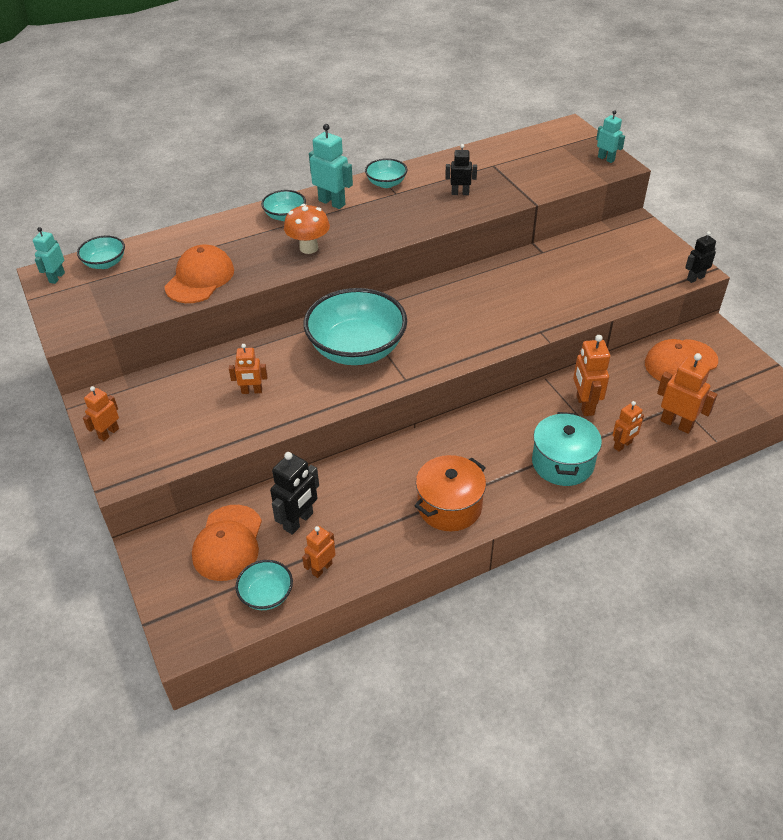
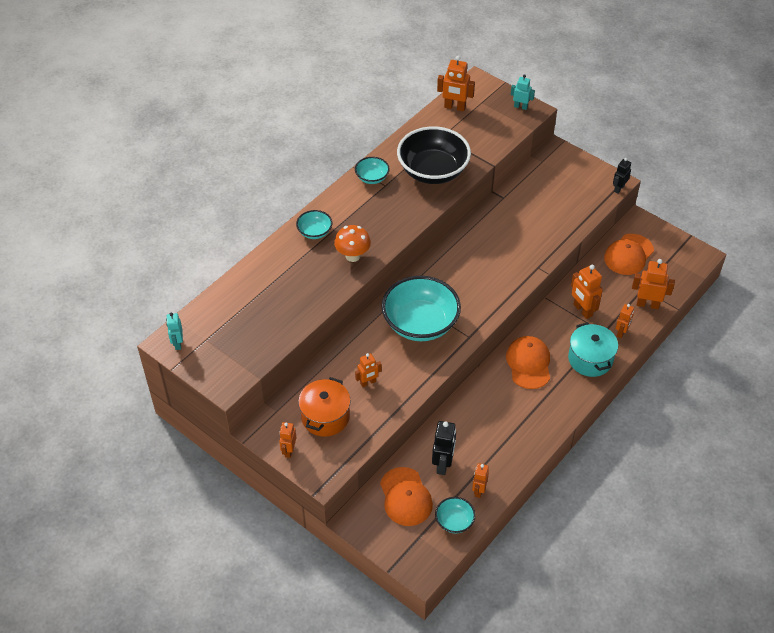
camera: 25 degrees left, 5 degrees up
turquoise bowl [77,235,125,269] -> none
orange cap [164,245,234,303] -> orange cap moved to [506,336,550,389]
turquoise robot [309,124,353,209] -> none
orange pot [415,455,486,531] -> orange pot moved to [298,377,351,437]
black robot [445,144,477,195] -> black bowl [397,126,471,184]
none -> orange robot [437,56,475,111]

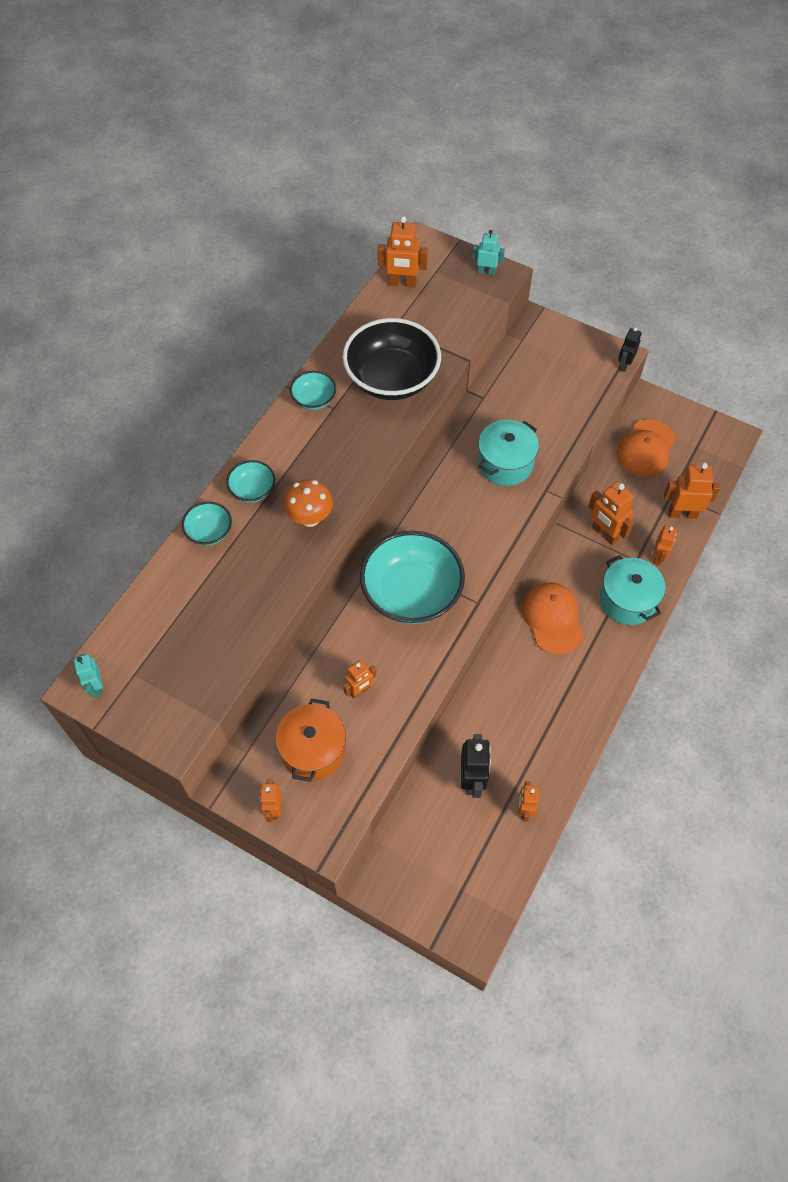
camera: 10 degrees left, 10 degrees up
orange cap [380,467,433,526] -> none
turquoise bowl [435,497,476,533] -> turquoise bowl moved to [182,502,232,546]
none -> turquoise pot [478,420,539,486]

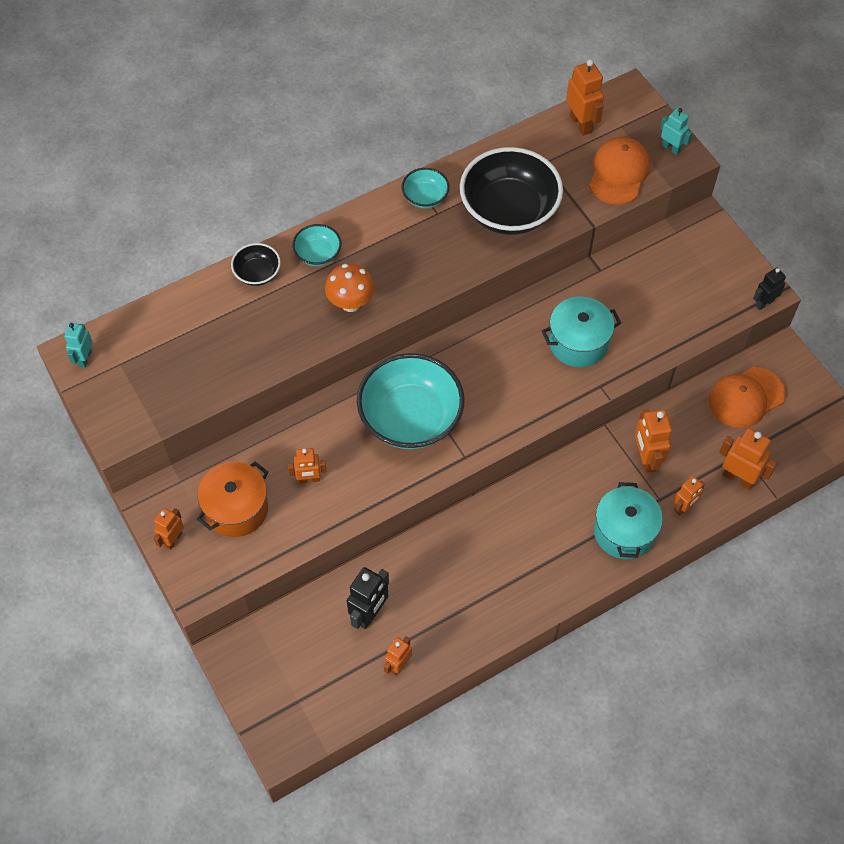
camera: 30 degrees right, 0 degrees up
turquoise bowl [182,502,232,546] -> black bowl [231,243,281,286]
orange robot [378,216,428,288] -> orange robot turned 150 degrees counterclockwise [566,59,604,136]
orange cap [522,582,584,655] -> orange cap moved to [589,137,650,205]

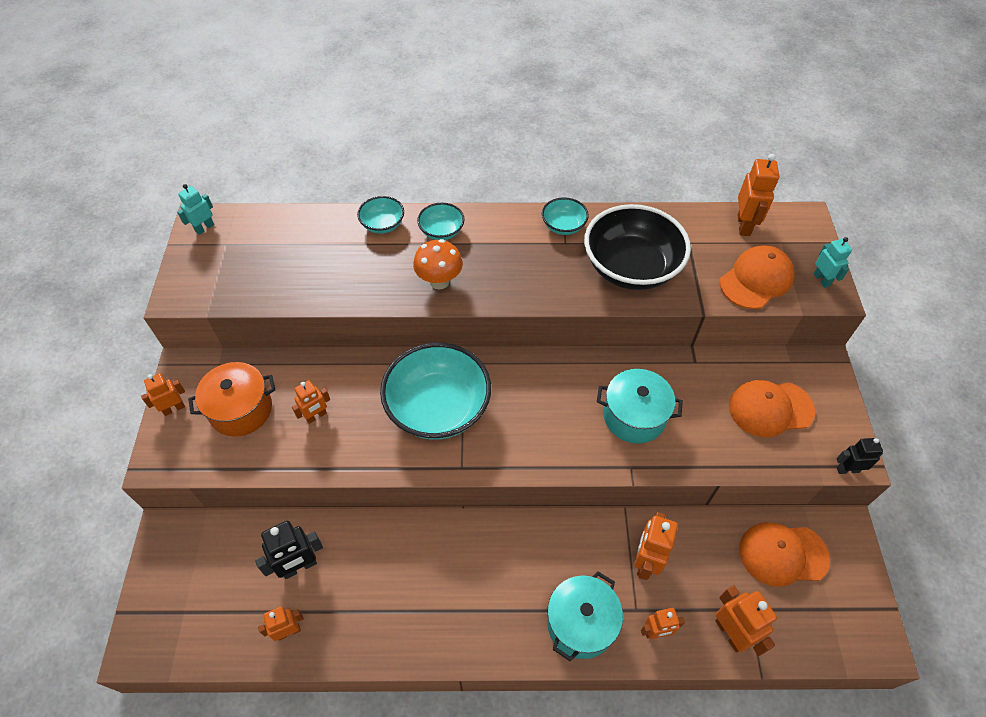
camera: 30 degrees right, 5 degrees down
black bowl [231,243,281,286] -> turquoise bowl [357,196,404,234]
orange robot [288,448,327,483] -> orange robot turned 60 degrees counterclockwise [292,380,330,424]
none -> orange cap [729,380,815,437]

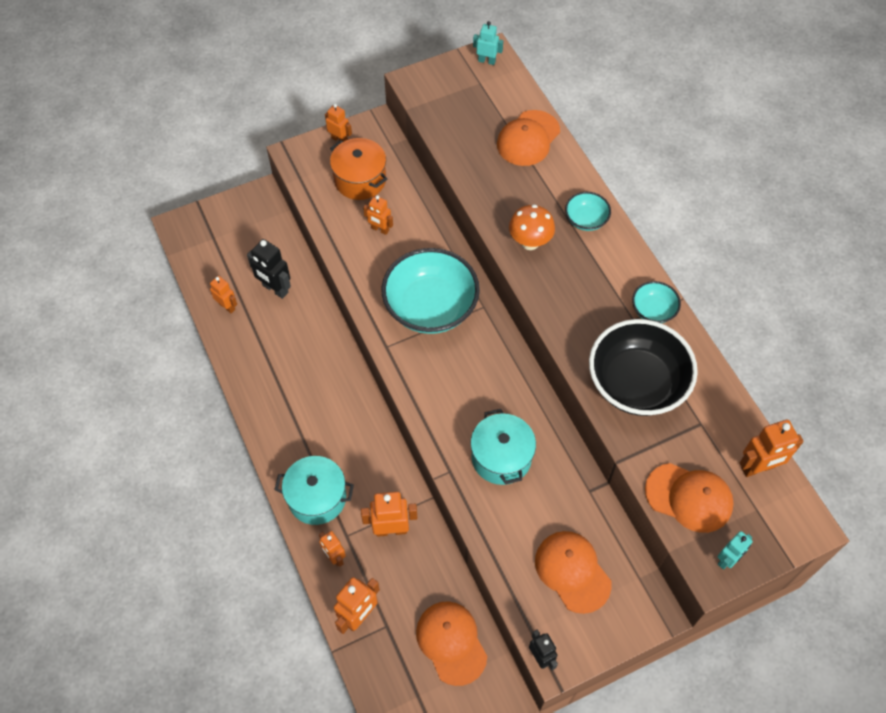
camera: 65 degrees right, 5 degrees up
turquoise bowl [357,196,404,234] -> none
none -> orange cap [497,110,560,166]

